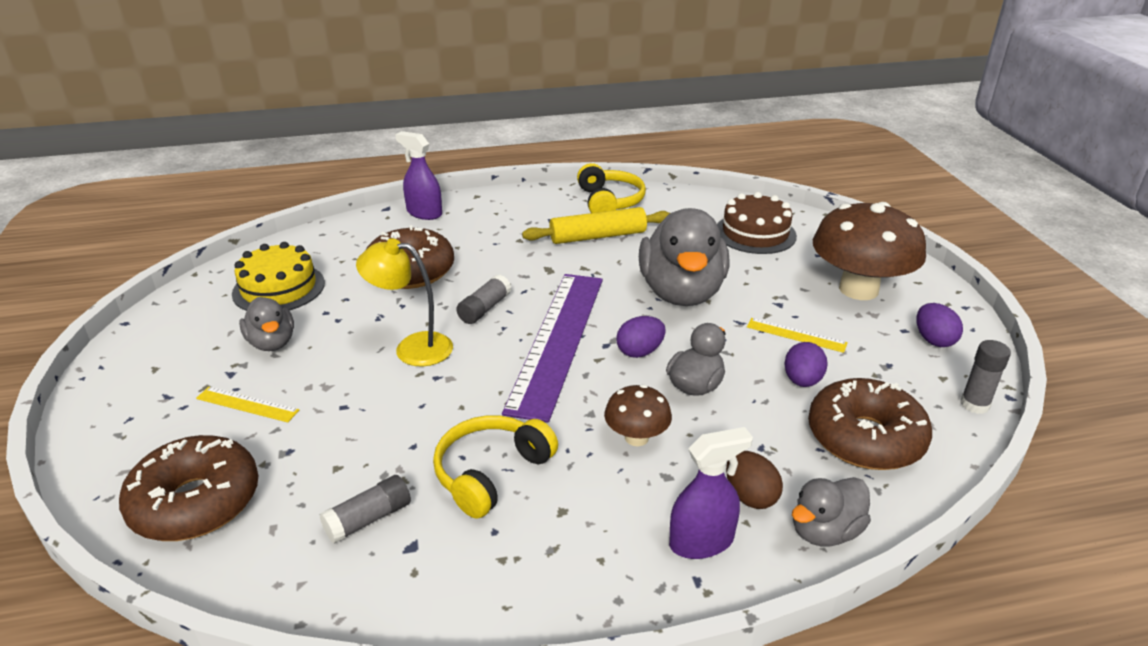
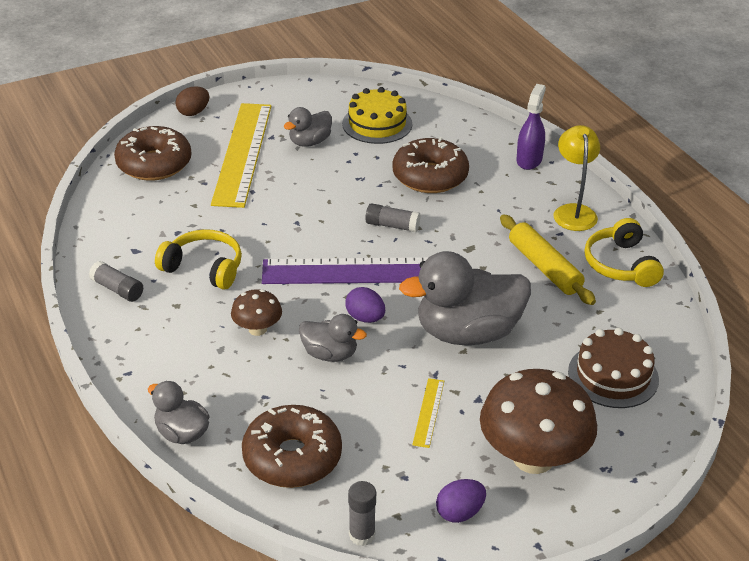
camera: 75 degrees right, 5 degrees up
yellow ruler [196,387,299,422] -> yellow ruler [211,103,272,208], size x2.45
grey glue stick [319,475,411,544] -> grey glue stick moved to [89,261,143,302]
yellow lamp [356,238,453,367] -> yellow lamp moved to [554,125,600,231]
yellow headphones [577,163,646,213] -> yellow headphones turned 105 degrees clockwise [584,218,664,287]
purple spray bottle [669,427,753,559] -> none
brown egg [726,451,783,509] -> brown egg moved to [176,86,209,116]
purple egg [784,342,827,387] -> none

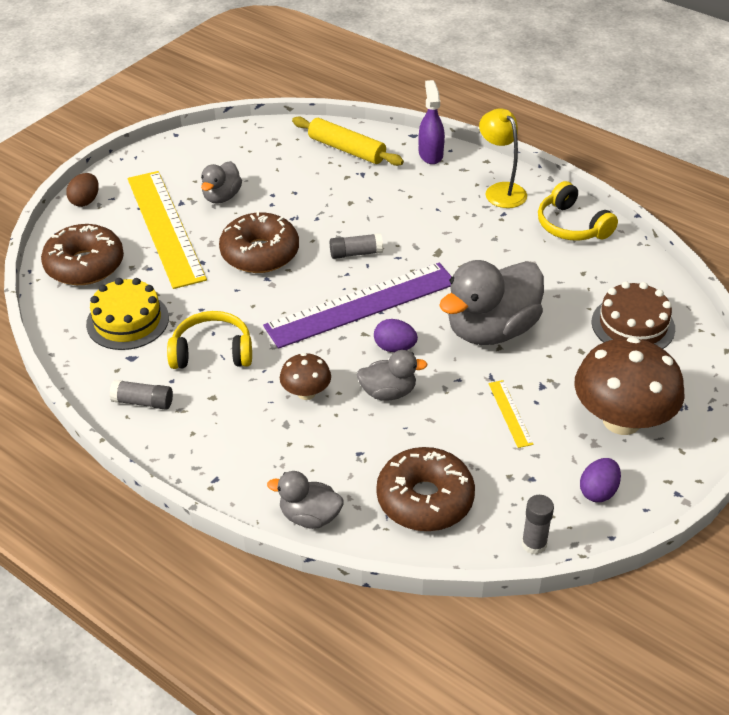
camera: 25 degrees left, 5 degrees up
yellow cake [342,87,412,144] -> yellow cake moved to [86,278,169,350]
brown donut [393,137,469,193] -> brown donut moved to [219,211,299,273]
yellow rolling pin [500,214,596,305] -> yellow rolling pin moved to [292,116,404,166]

